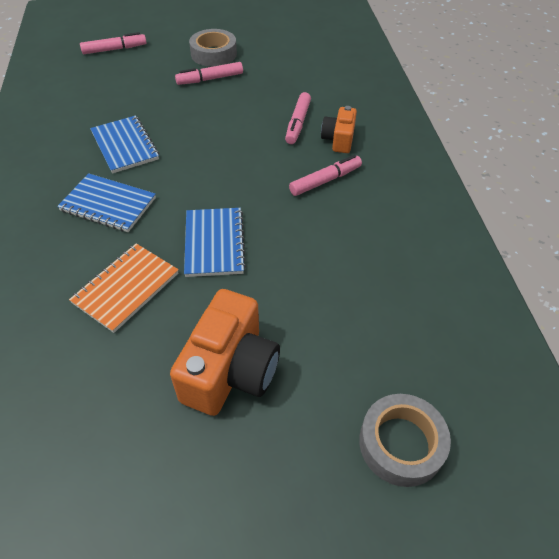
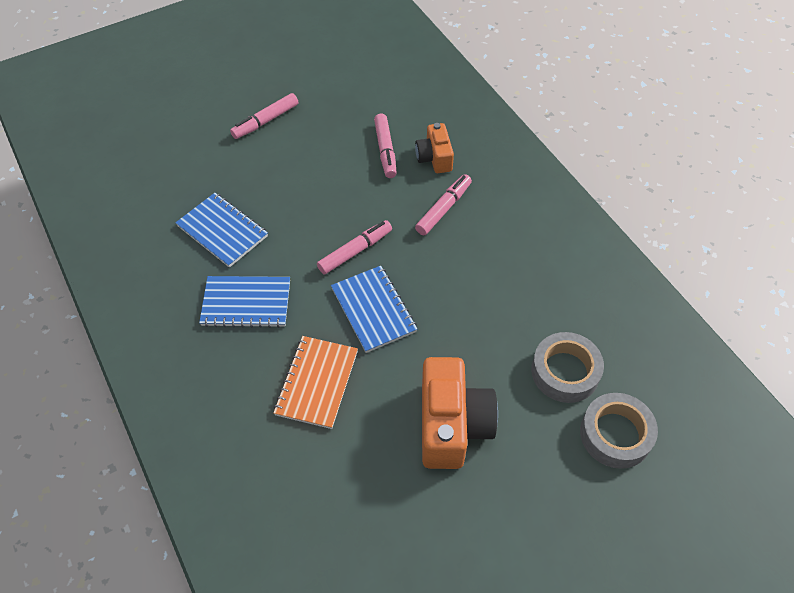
camera: 20 degrees left, 5 degrees up
pink marker [80,32,147,54] -> pink marker moved to [317,220,392,274]
grey tape [189,29,237,67] -> grey tape moved to [531,332,604,403]

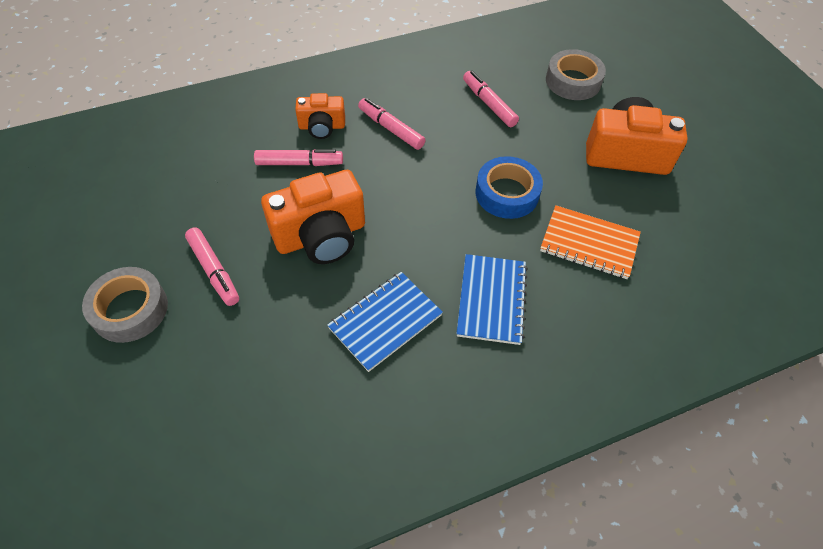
camera: 85 degrees left, 0 degrees up
pink marker [317,220,392,274] -> pink marker moved to [463,71,519,127]
blue notebook [331,266,417,353] -> blue tape [476,156,543,219]
grey tape [580,393,658,469] -> grey tape moved to [82,267,168,343]
none -> orange camera [261,170,365,264]

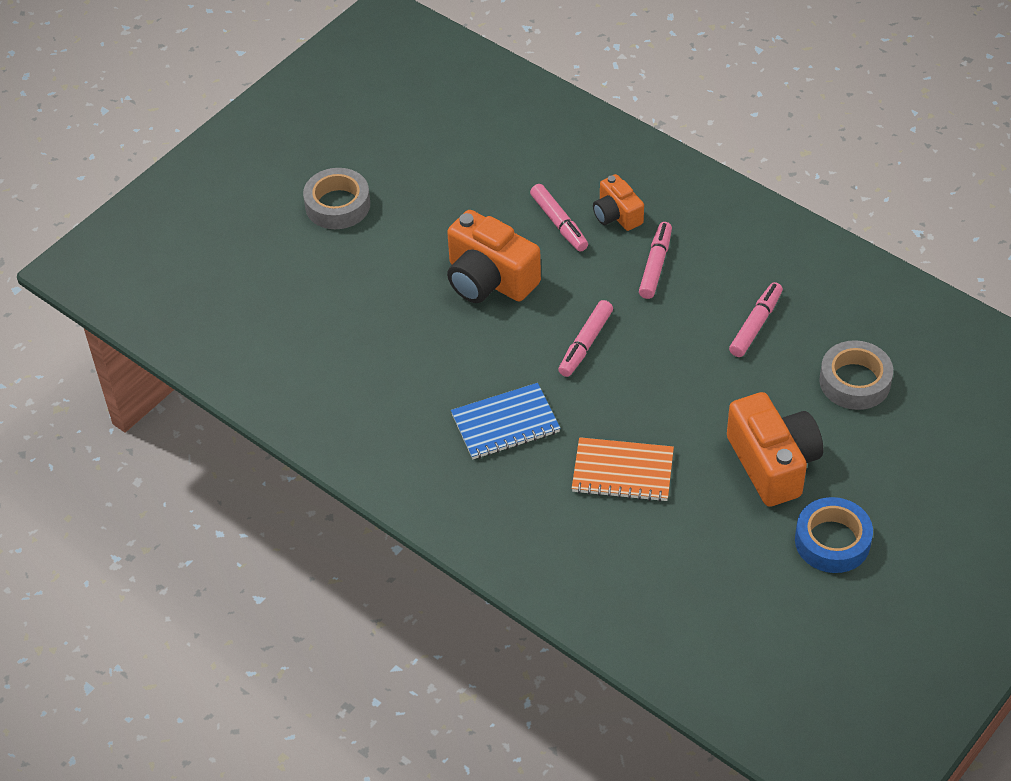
camera: 65 degrees right, 5 degrees down
pink marker [185,228,239,306] -> pink marker moved to [558,300,613,377]
blue notebook [327,272,443,372] -> none
blue tape [476,156,543,219] -> blue tape moved to [795,497,873,573]
orange notebook [540,205,641,279] -> orange notebook turned 75 degrees counterclockwise [572,437,674,502]

